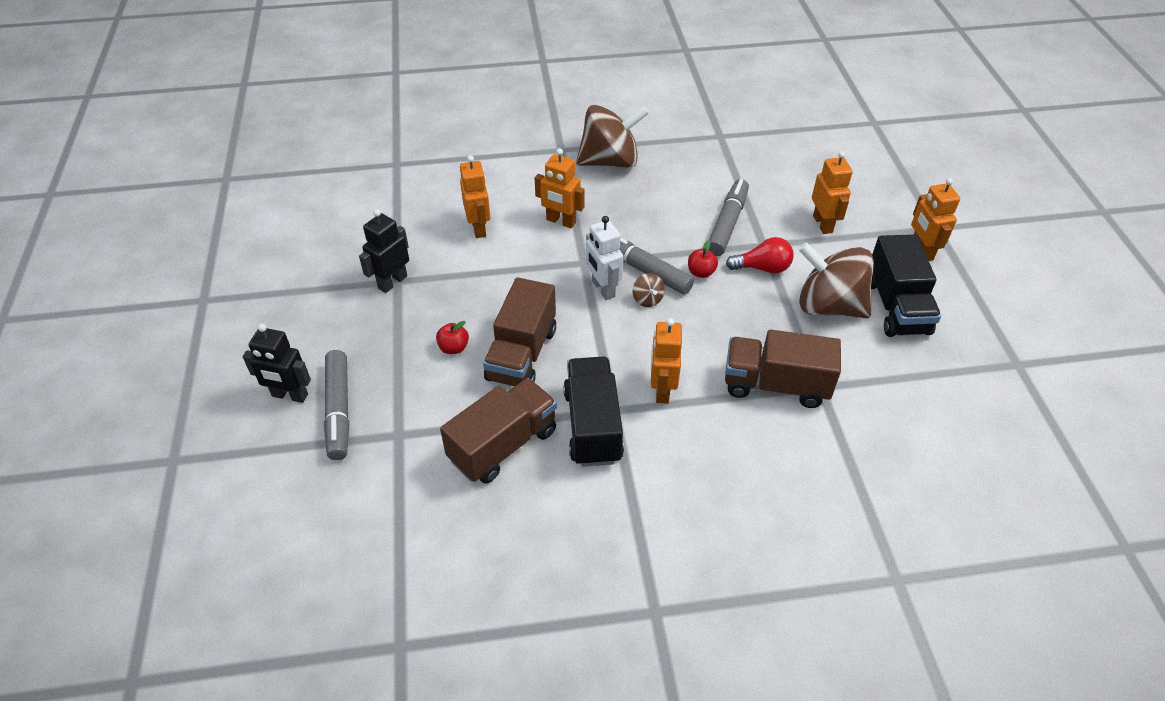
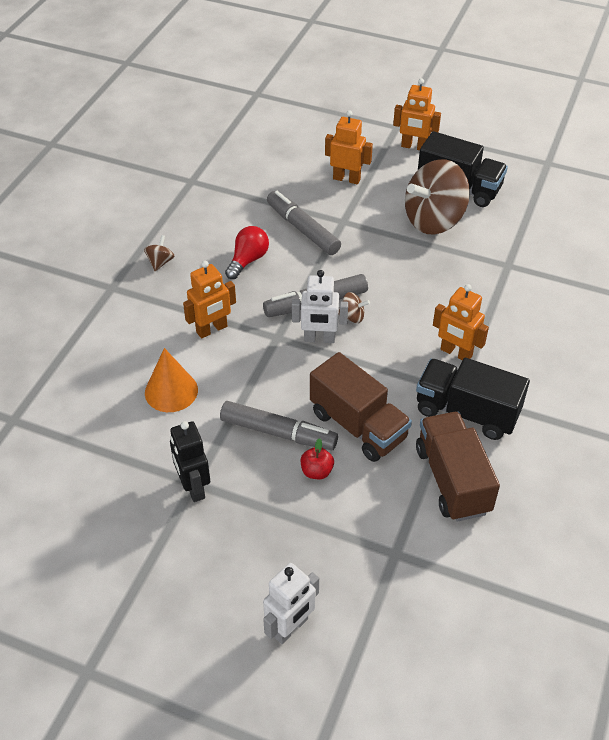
camera: 60 degrees left, 0 degrees up
black robot [242,324,311,403] -> white robot [263,563,319,644]
grey marker [324,350,350,460] -> grey marker moved to [220,401,338,450]
orange robot [460,155,490,238] -> orange cone [145,348,198,412]
brown spinning top [576,105,649,168] -> brown spinning top [144,235,174,271], size x0.40
red apple [688,241,718,278] -> none
brown truck [725,330,841,408] -> none
red light bulb [726,237,794,273] -> red light bulb moved to [225,226,269,279]

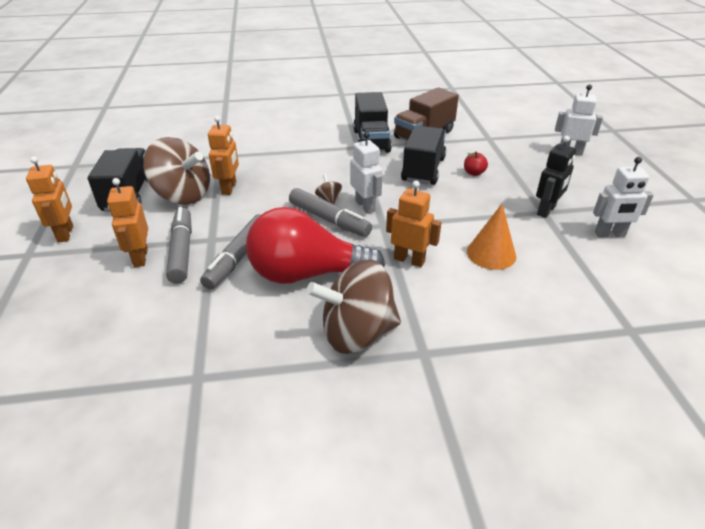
camera: 120 degrees left, 10 degrees down
brown spinning top [144,235,174,271] -> brown spinning top [306,260,401,354], size x2.50
grey marker [220,401,338,450] -> grey marker moved to [166,207,192,283]
red light bulb [225,226,269,279] -> red light bulb [246,207,385,284], size x2.03
brown truck [310,352,412,462] -> black truck [401,126,446,185]
orange robot [433,284,489,360] -> orange robot moved to [208,116,239,195]
none -> white robot [593,157,654,238]

